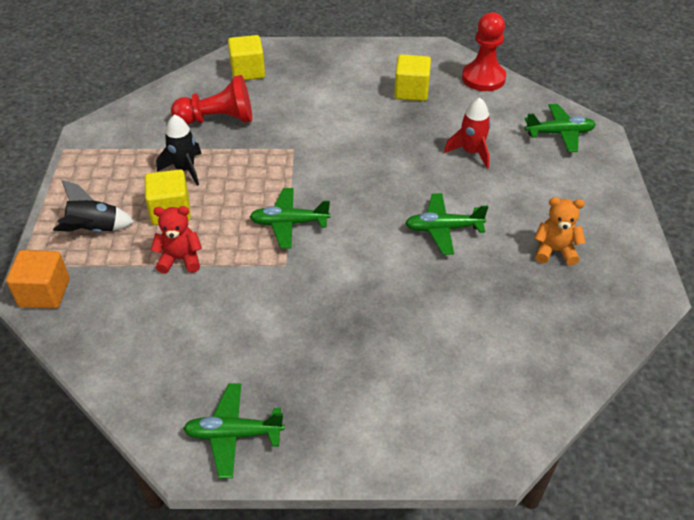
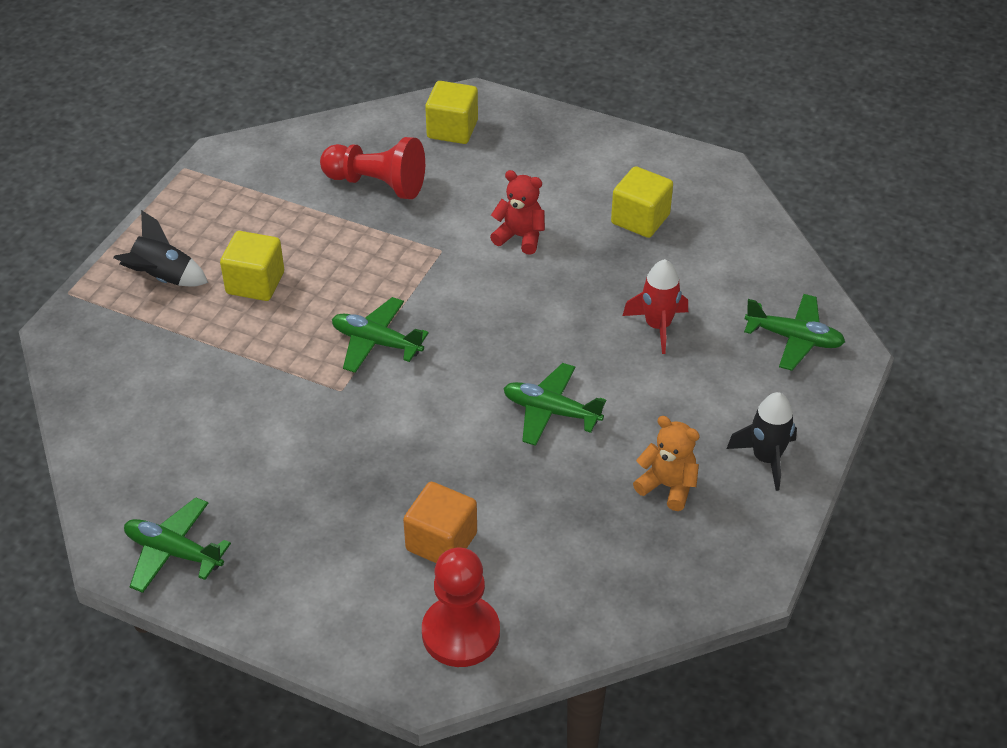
camera: 25 degrees right, 0 degrees up
orange cube [6,250,69,308] -> orange cube moved to [403,482,477,563]
red teddy bear [151,206,202,274] -> red teddy bear moved to [490,170,545,255]
black rocket [156,114,202,186] -> black rocket moved to [727,392,797,491]
red pawn [462,12,506,91] -> red pawn moved to [422,548,500,667]

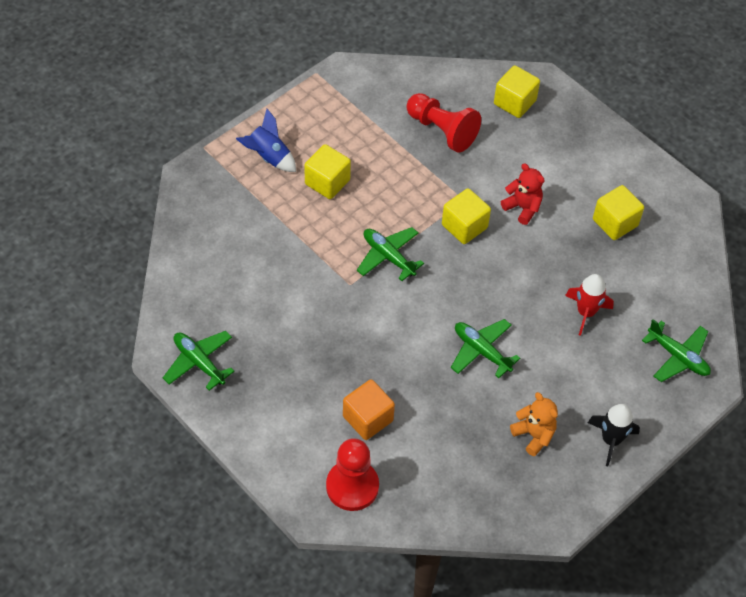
camera: 20 degrees right, 10 degrees up
black rocket [113,210,208,286] -> blue rocket [236,109,296,172]
none -> yellow cube [442,188,491,244]

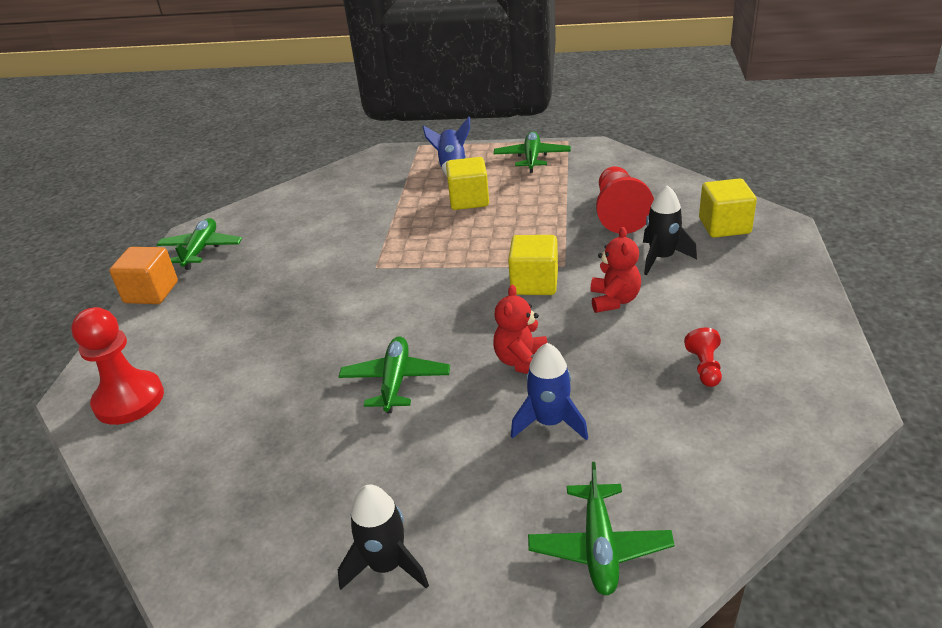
camera: 55 degrees right, 20 degrees down
orange cube [343,379,395,440] -> orange cube moved to [109,247,178,304]
green plane [357,227,424,281] -> green plane moved to [494,131,571,173]
orange teddy bear [510,392,558,456] -> none
red rocket [565,274,614,336] -> blue rocket [511,343,588,441]
yellow cube [593,185,644,240] -> red pawn [684,328,722,387]
none -> red teddy bear [493,285,548,374]
none -> black rocket [643,185,697,275]

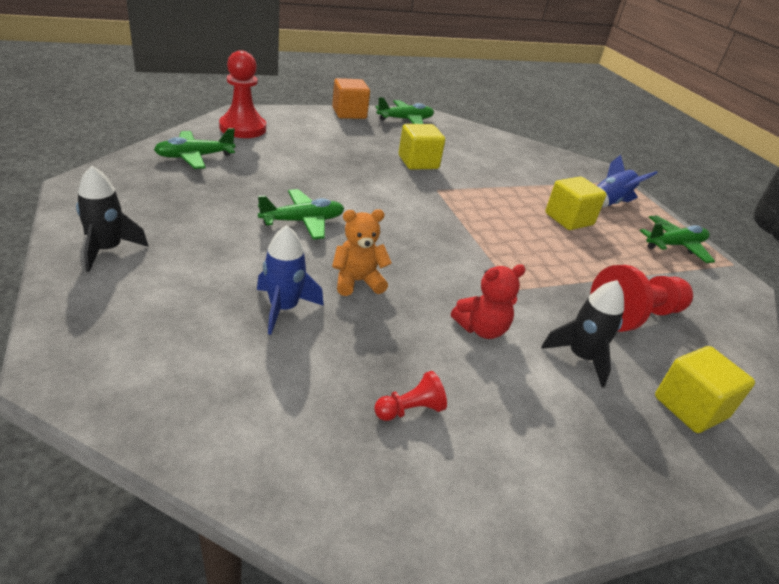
camera: 55 degrees right, 0 degrees up
red teddy bear [493,285,548,374] -> orange teddy bear [332,209,392,296]
yellow cube [508,235,558,295] -> yellow cube moved to [398,124,445,170]
green plane [528,462,674,595] -> green plane moved to [154,128,235,169]

